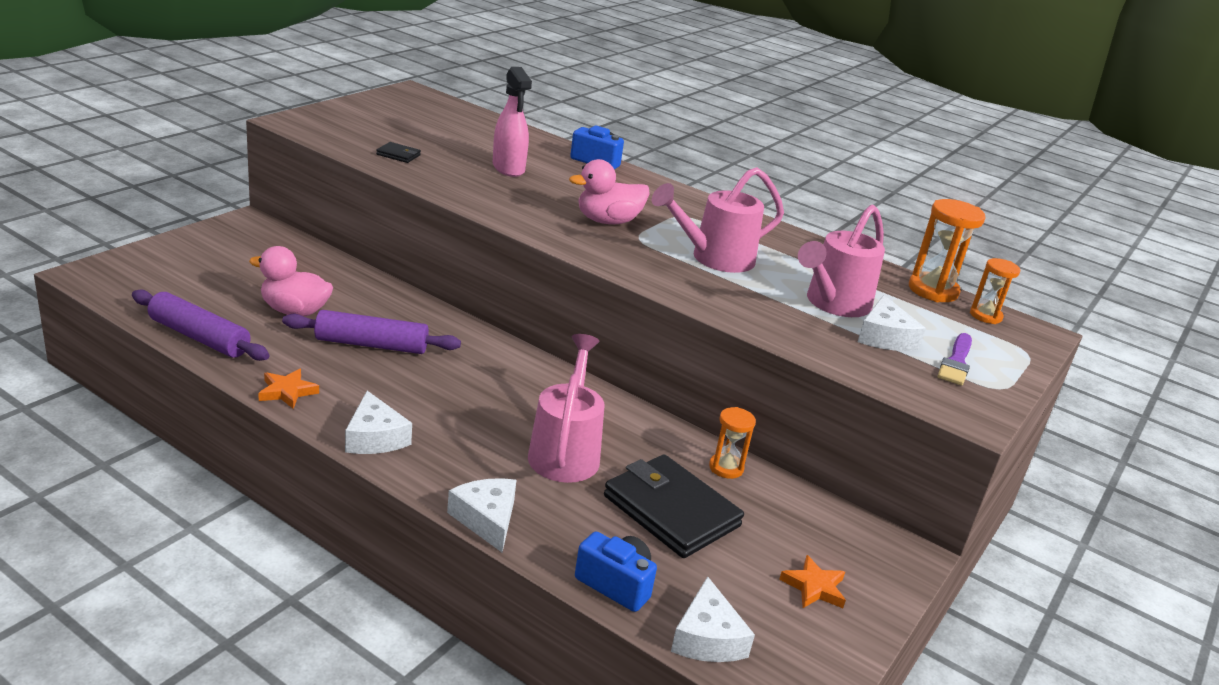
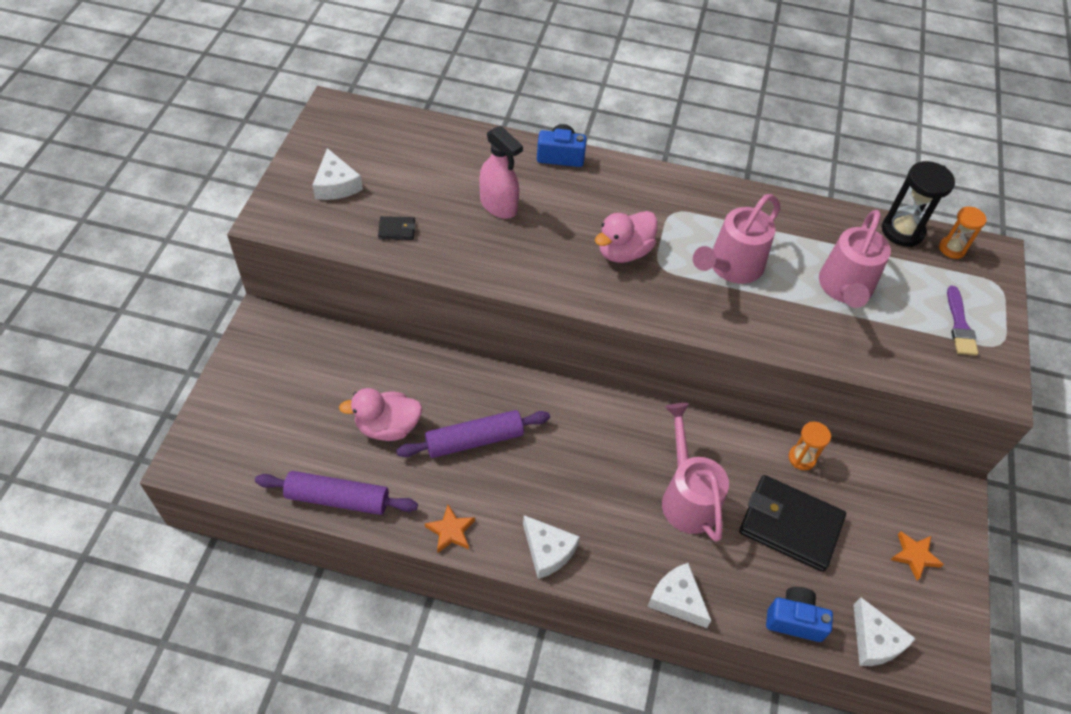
camera: 20 degrees left, 25 degrees up
white cheese [858,295,926,351] -> white cheese moved to [312,148,363,200]
orange hourglass [909,199,985,302] -> black hourglass [881,161,955,247]

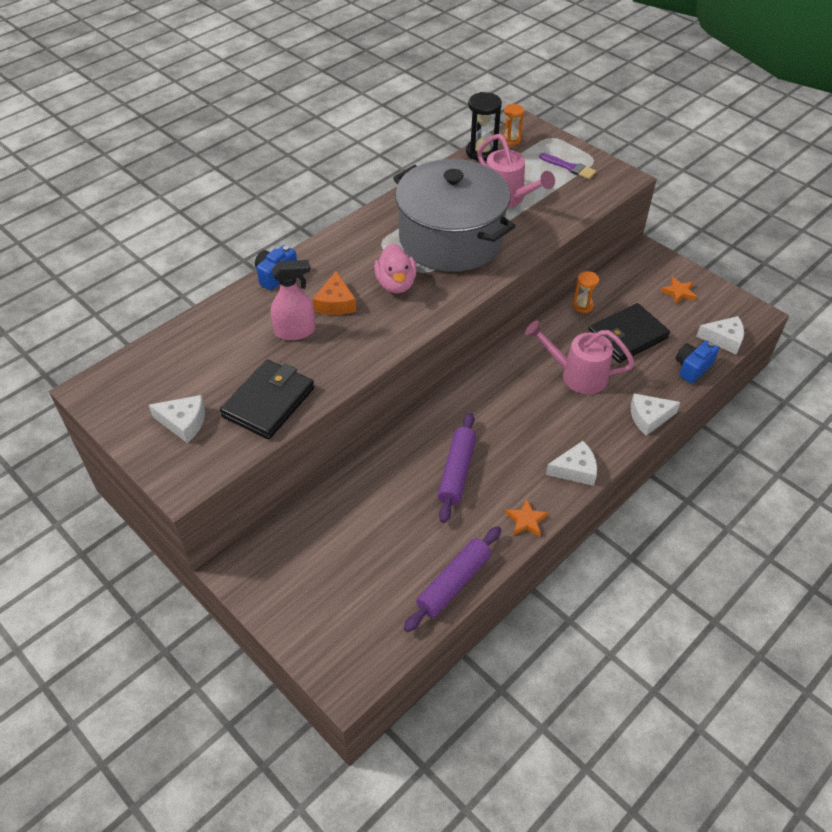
camera: 55 degrees left, 5 degrees down
pink duck [339,388,423,441] -> none
black wallet [378,216,415,240] -> black wallet [220,359,314,439], size x2.39
pink watering can [693,194,780,284] -> grey pot [393,159,515,272]
none -> orange cheese [313,271,356,315]

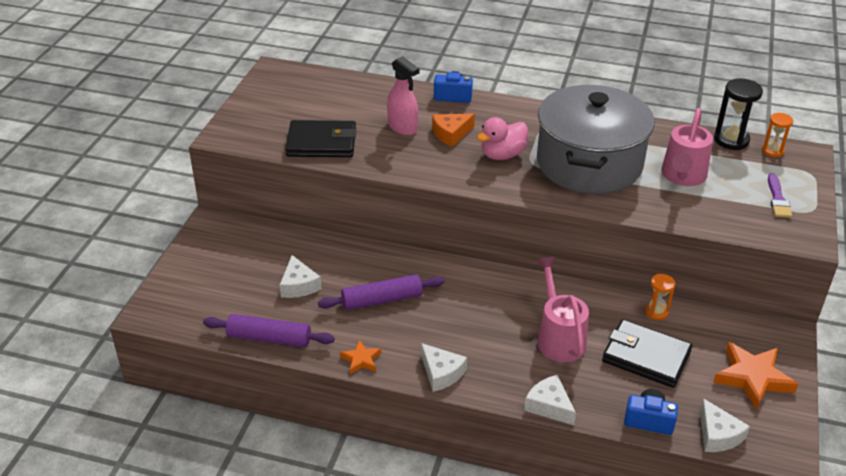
camera: 60 degrees right, 10 degrees down
white cheese [149,395,205,443] -> white cheese moved to [280,255,322,298]
orange star [661,277,697,304] -> orange star [713,342,798,410], size x1.88

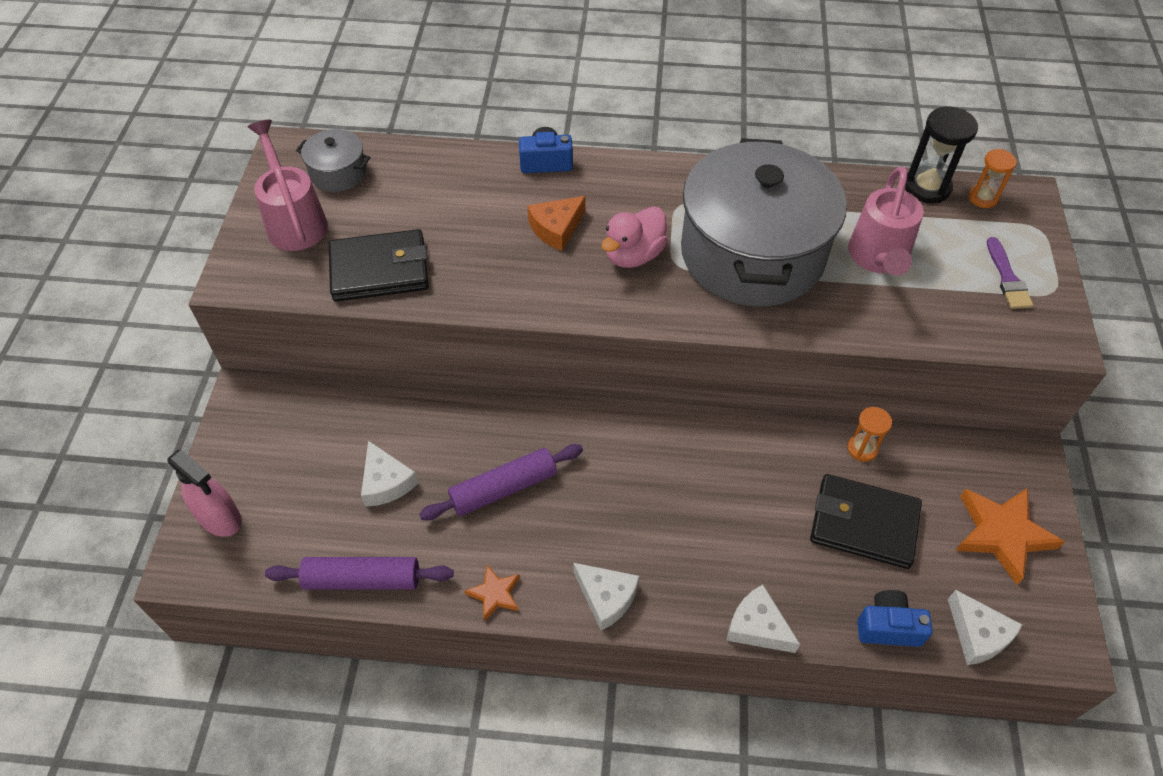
camera: 10 degrees left, 15 degrees up
pink spray bottle [387,56,419,135] -> pink spray bottle moved to [167,450,242,537]
pink watering can [536,257,589,362] -> pink watering can moved to [248,120,328,251]
none -> grey pot [296,129,370,192]

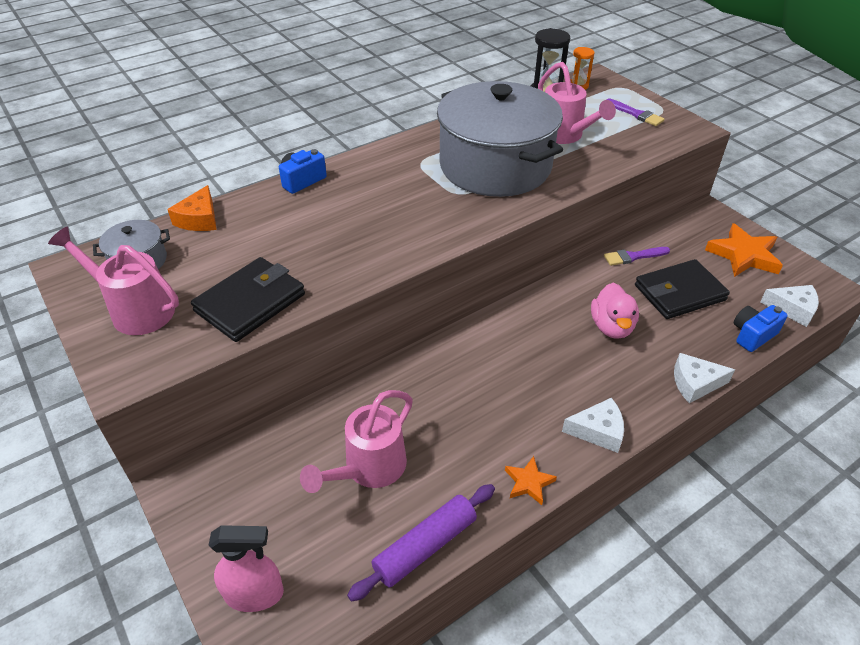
camera: 40 degrees left, 10 degrees down
white cheese [361,441,418,507] -> pink watering can [300,390,413,493]
purple rolling pin [419,444,583,520] -> none
orange cheese [527,196,585,251] -> orange cheese moved to [167,185,217,231]
pink duck [601,206,668,268] -> pink duck moved to [591,283,639,339]
orange hourglass [847,407,892,462] -> purple brush [604,247,670,266]

